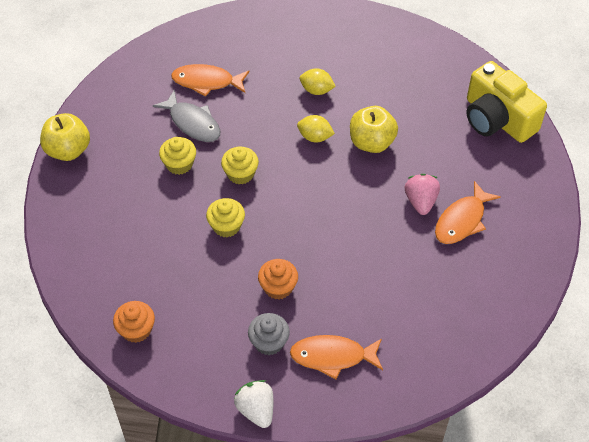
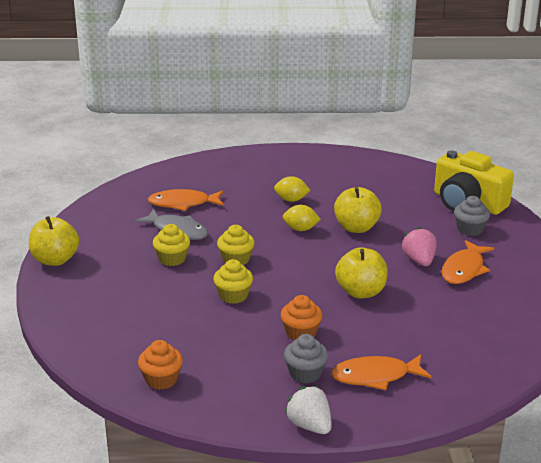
camera: 10 degrees left, 25 degrees down
none -> yellow apple [335,247,388,299]
none -> grey cupcake [454,196,490,236]

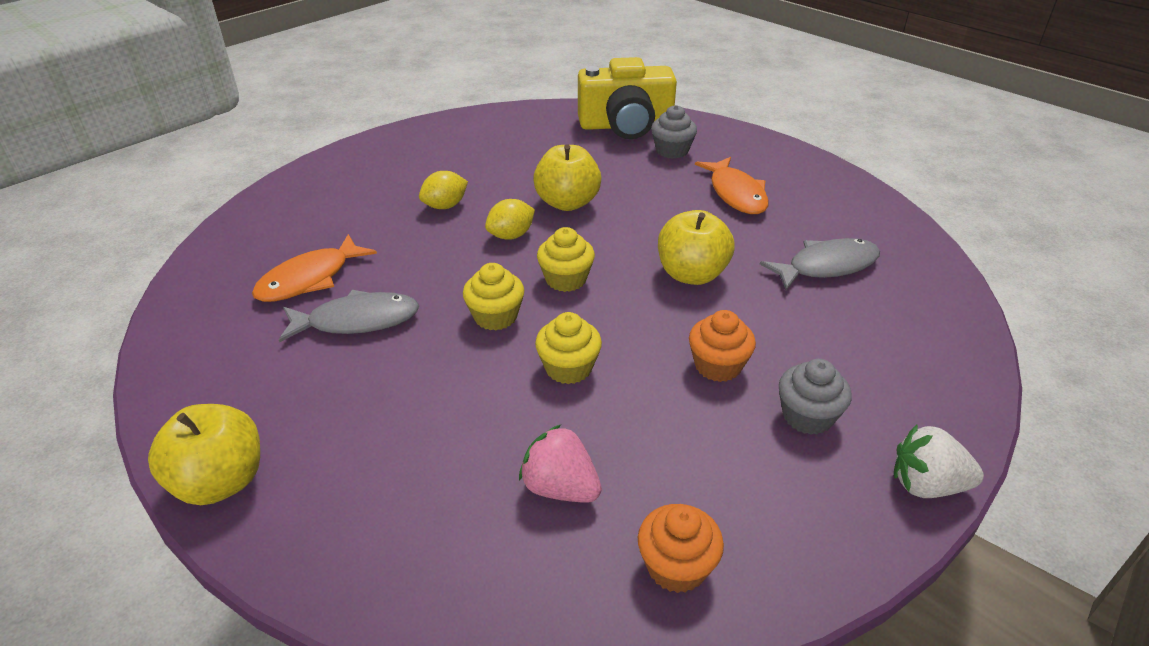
camera: 45 degrees left, 10 degrees up
yellow cupcake [153,224,190,266] -> yellow cupcake moved to [537,227,595,292]
orange fish [331,354,432,390] -> none
pink strawberry [402,227,437,266] -> pink strawberry moved to [519,425,602,503]
none -> grey fish [760,238,880,290]

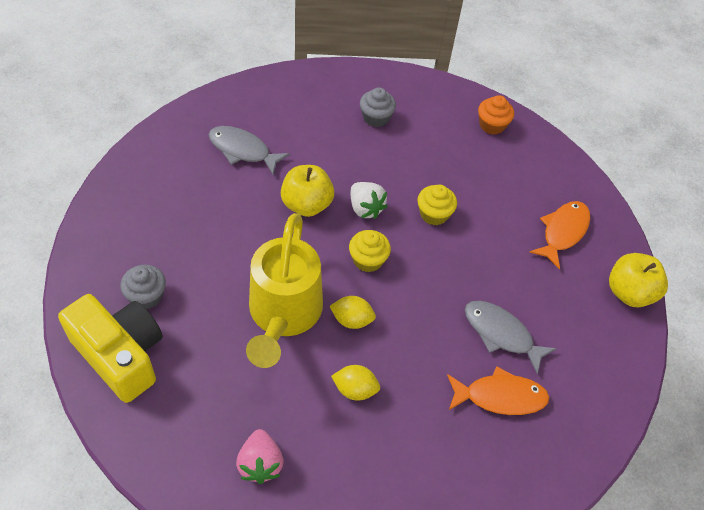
camera: 135 degrees left, 15 degrees up
yellow cupcake [463,263,524,331] -> none
pink strawberry [519,425,602,503] -> pink strawberry moved to [236,429,284,484]
yellow apple [533,144,601,211] -> yellow watering can [246,213,323,368]
orange cupcake [689,310,756,382] -> none
orange fish [695,157,769,214] -> orange fish moved to [529,201,590,270]
white strawberry [894,425,984,498] -> white strawberry moved to [351,182,387,219]

